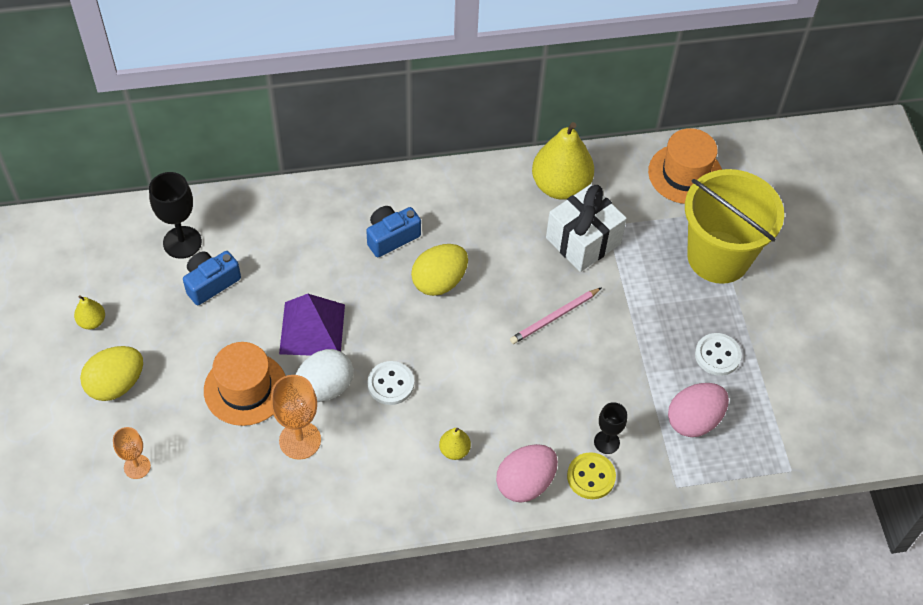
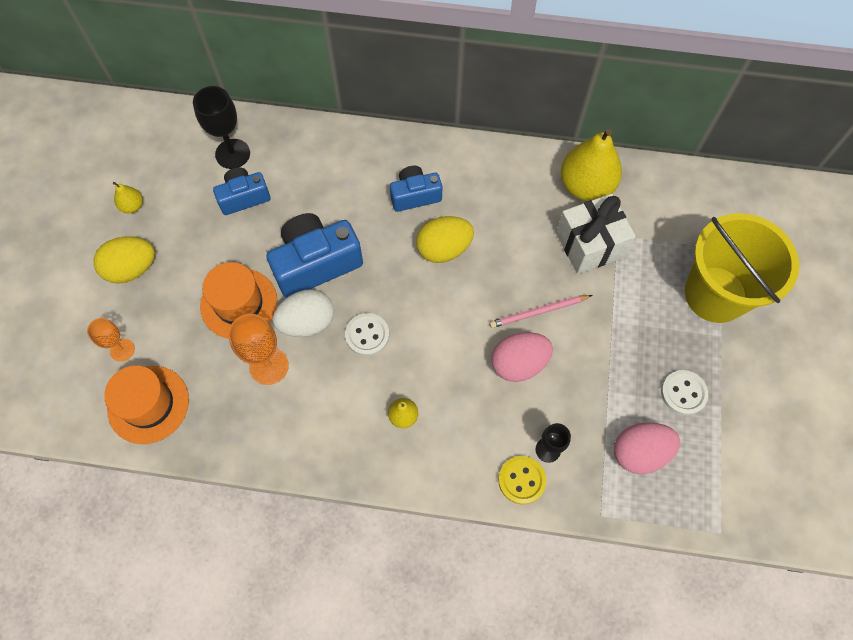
camera: 20 degrees right, 10 degrees up
purple pyramid [279,294,345,356] -> blue camera [266,213,363,298]
pink egg [496,444,558,503] -> pink egg moved to [491,332,553,382]
orange hat [648,128,722,204] -> orange hat moved to [104,365,189,444]

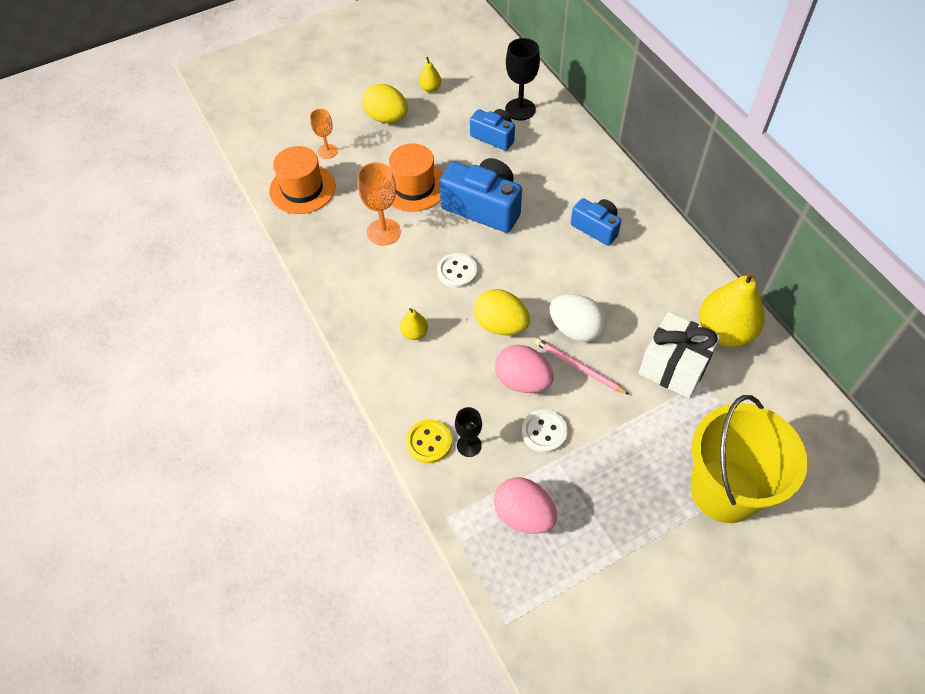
camera: 55 degrees right, 10 degrees down
white egg [273,289,334,337] -> white egg moved to [550,294,606,342]
yellow egg [416,216,474,263] -> yellow egg moved to [474,289,530,335]
white button [661,370,708,415] -> white button moved to [522,409,568,453]

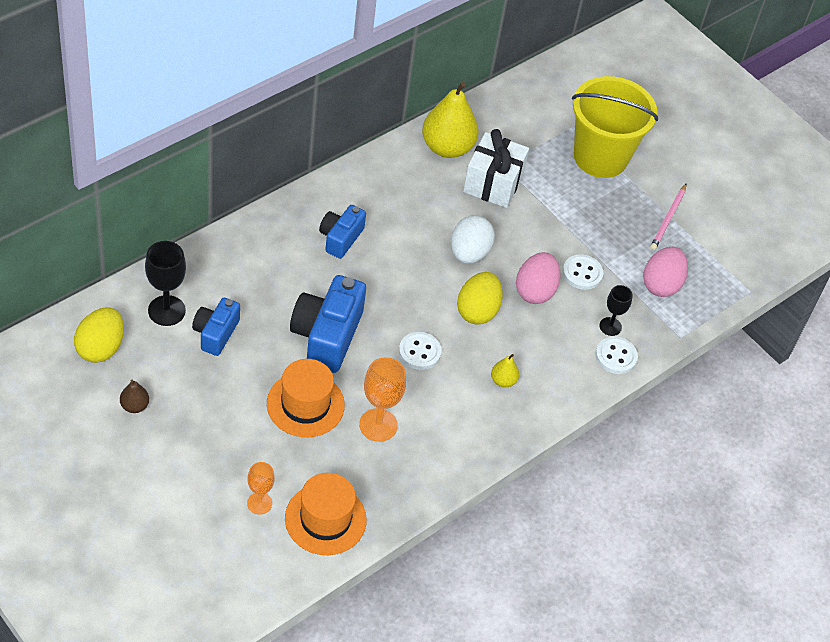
camera: 110 degrees left, 5 degrees down
yellow egg [362,84,408,123] -> yellow egg moved to [74,307,124,363]
yellow button [406,419,452,463] -> white button [595,336,638,374]
yellow pear [419,57,441,92] -> brown pear [120,380,149,413]
pink pencil [535,338,630,395] -> pink pencil moved to [650,184,686,250]

